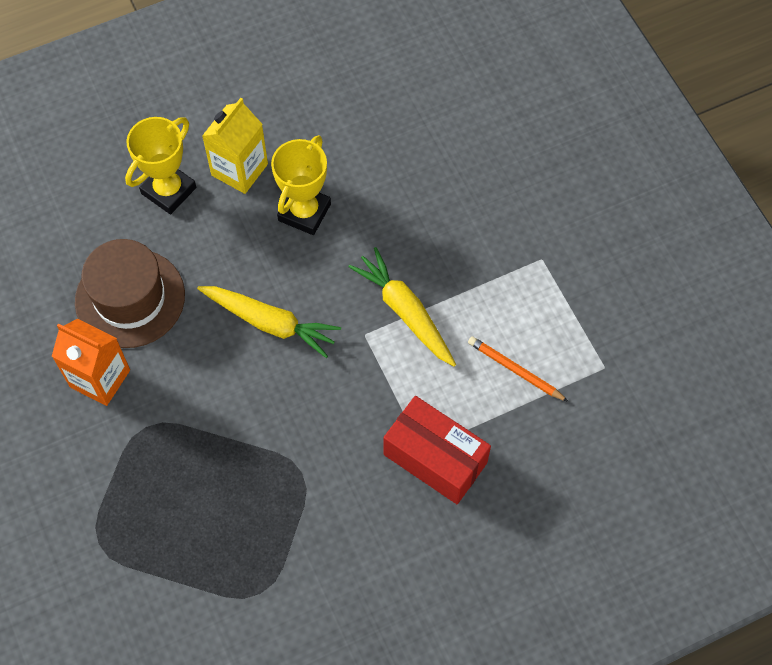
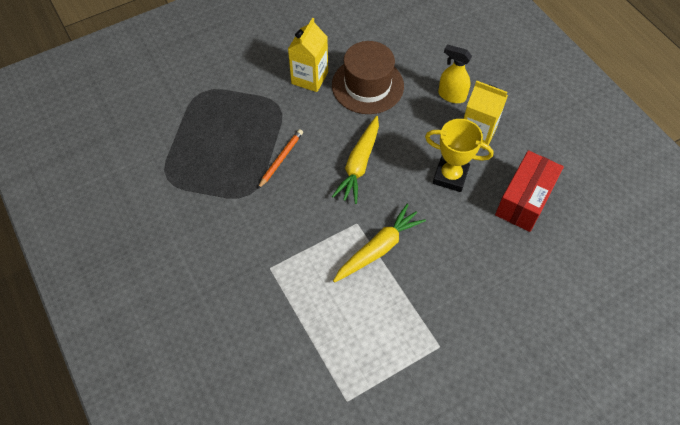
camera: 85 degrees right, 5 degrees down
orange carton [52,319,130,406] -> yellow carton [288,18,328,92]
yellow trophy [125,117,196,214] -> yellow spray bottle [438,44,472,103]
red box [383,396,491,504] -> red box moved to [495,150,564,232]
orange pencil [468,336,569,402] -> orange pencil moved to [258,129,303,189]

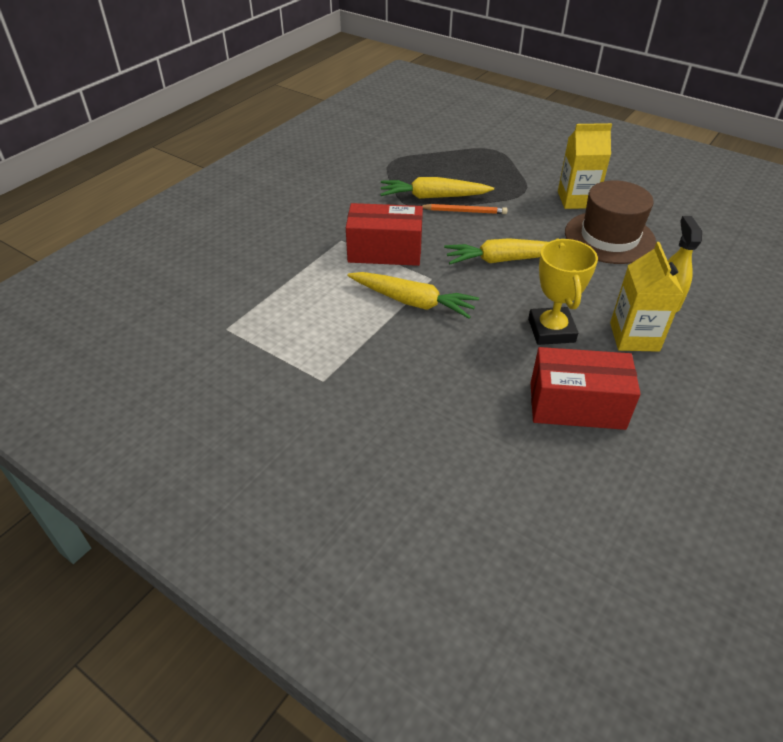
camera: 65 degrees right, 15 degrees down
none -> red box [346,203,423,266]
none -> yellow carrot [380,177,494,199]

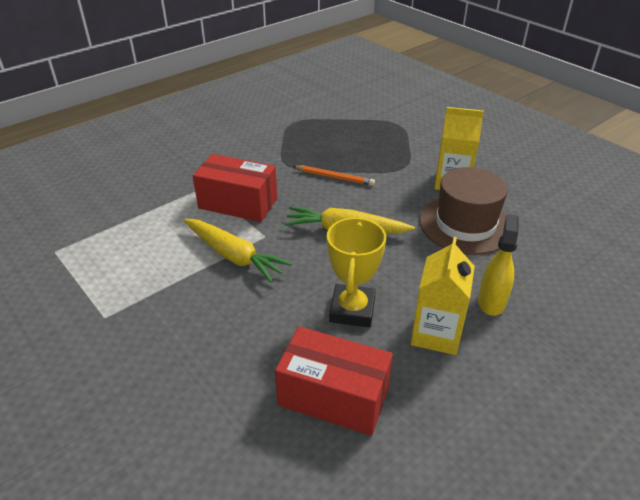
camera: 15 degrees right, 5 degrees down
yellow carrot [380,177,494,199] -> none

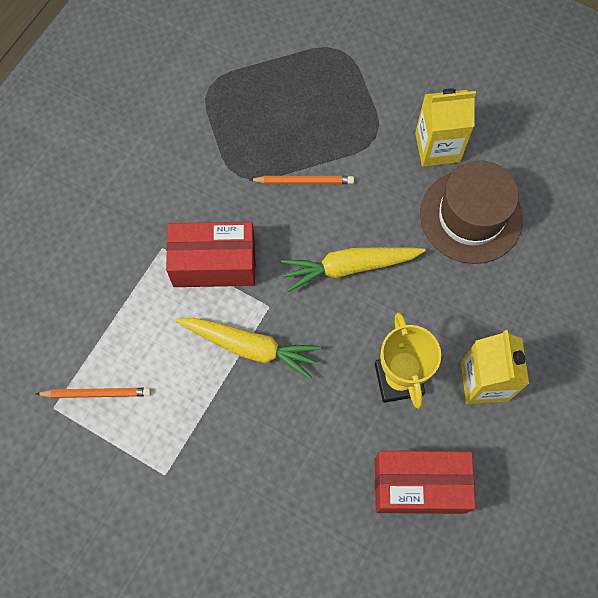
camera: 20 degrees left, 30 degrees up
yellow spray bottle [478,214,519,316] -> none
none -> orange pencil [36,388,151,398]

